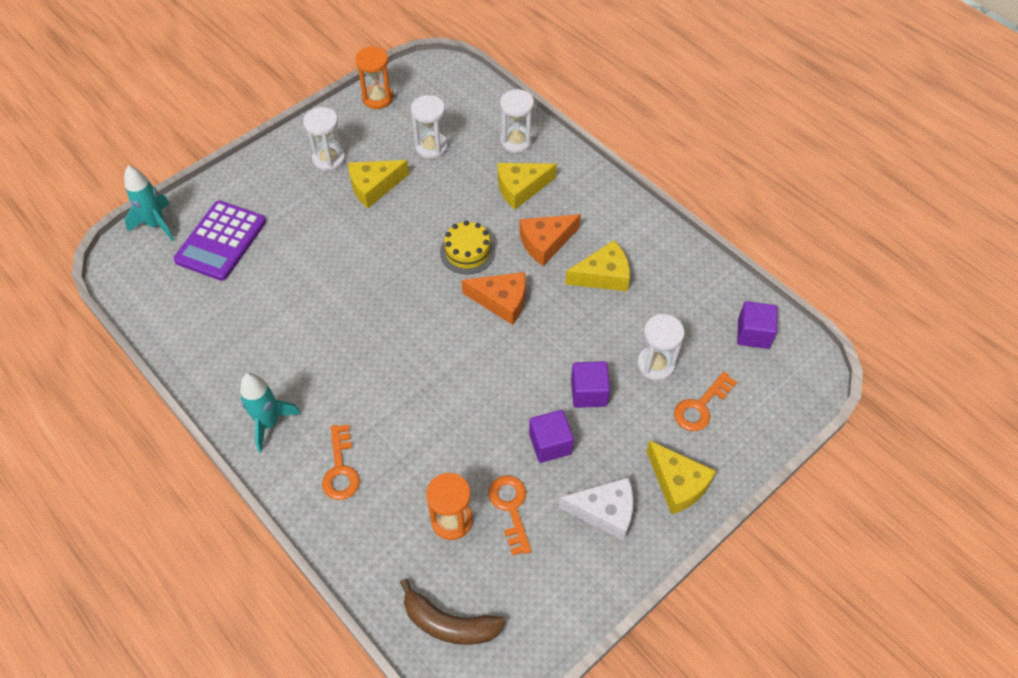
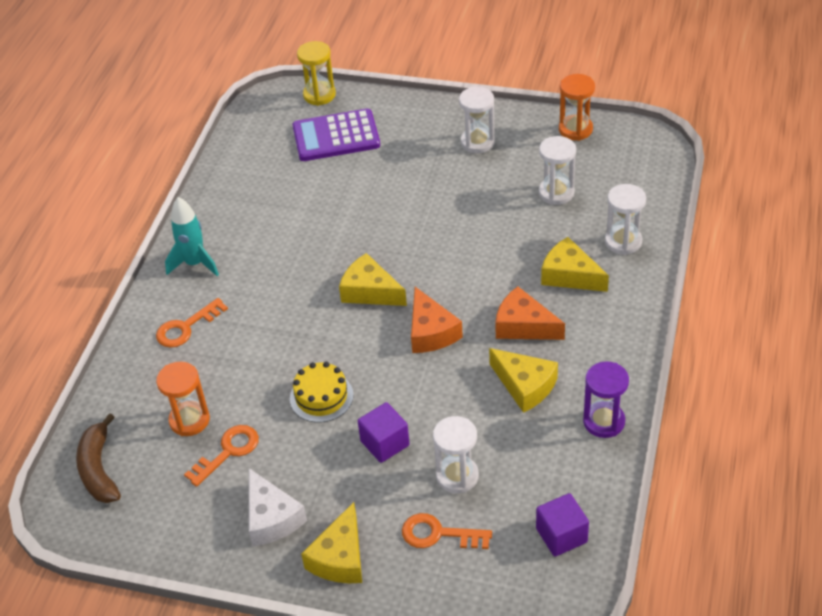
camera: 60 degrees right, 10 degrees down
turquoise rocket [124,166,174,241] -> yellow hourglass [297,41,336,106]
yellow cheese [348,160,409,208] -> yellow cheese moved to [339,253,407,306]
yellow cake [440,220,496,274] -> yellow cake moved to [290,362,354,423]
purple cube [529,410,574,463] -> none
none -> purple hourglass [583,361,629,438]

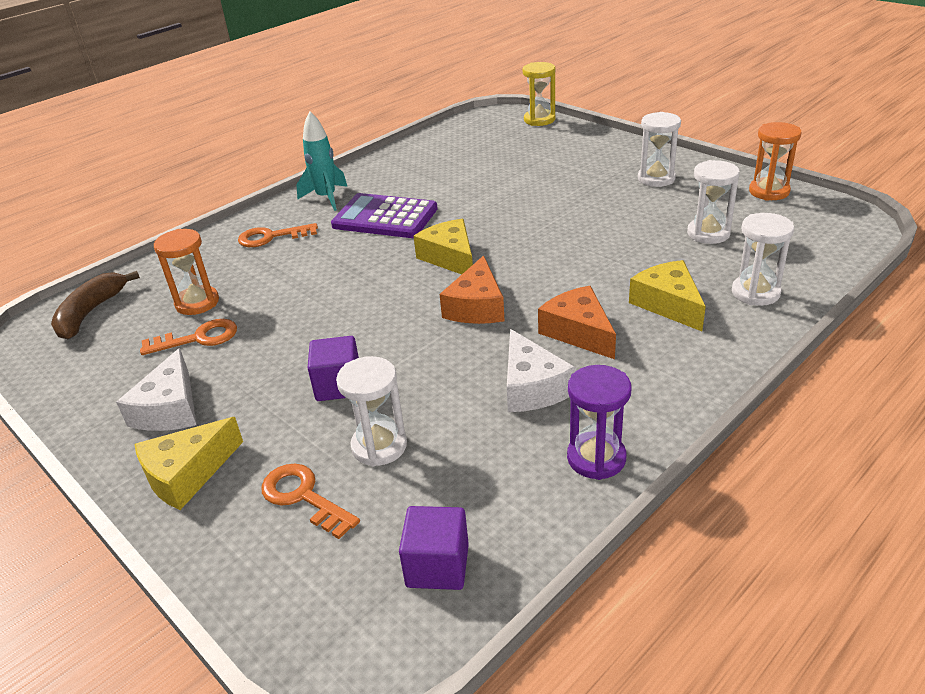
camera: 30 degrees right, 10 degrees down
yellow cake [290,362,354,423] -> none
purple calculator [292,109,380,161] -> purple calculator moved to [331,193,438,238]
yellow cheese [489,348,558,413] -> white cheese [507,329,576,412]

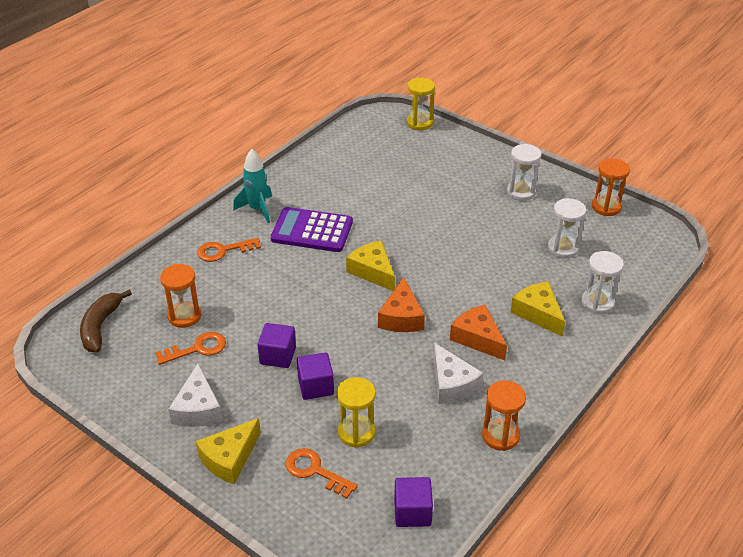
camera: 10 degrees left, 5 degrees up
white hourglass [336,356,407,467] -> yellow hourglass [337,377,376,448]
purple hourglass [567,365,631,480] -> orange hourglass [482,380,526,451]
none -> purple cube [257,323,296,368]

